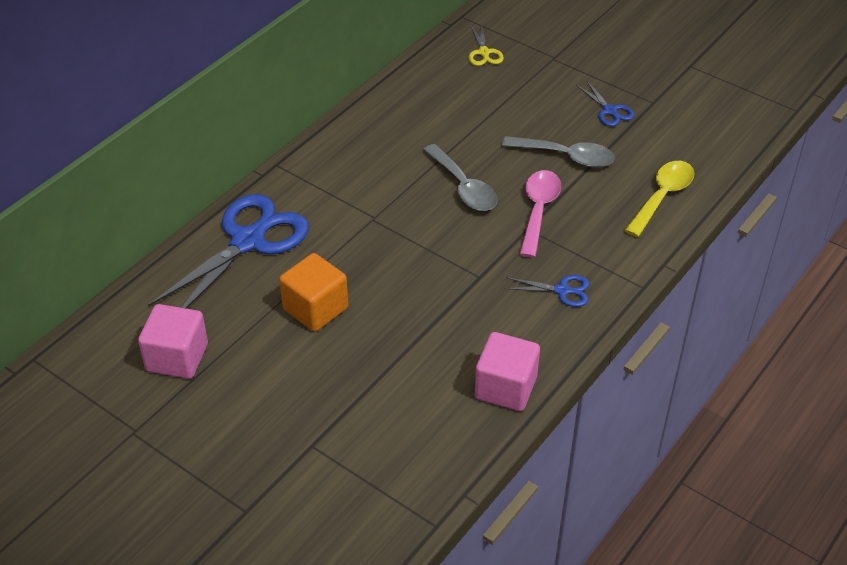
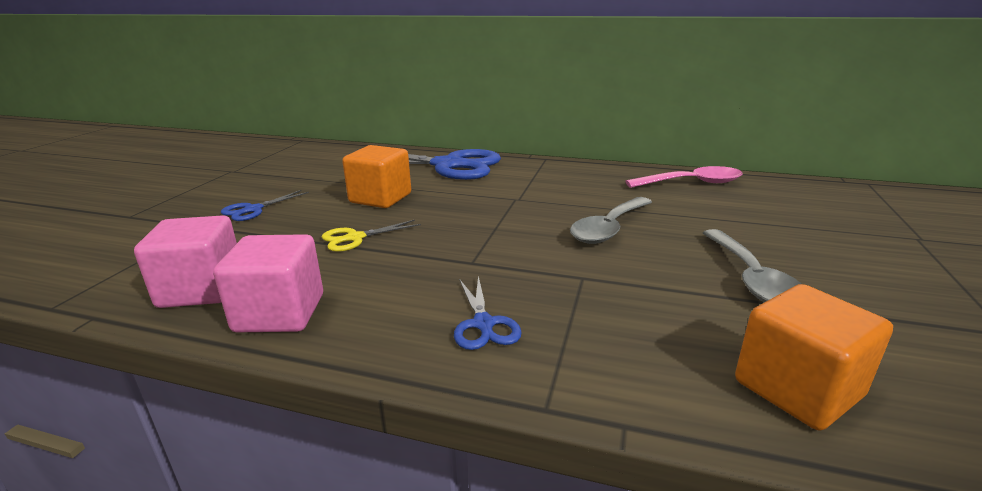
camera: 70 degrees right, 20 degrees down
pink cube [138,304,208,379] -> pink cube moved to [134,215,237,308]
yellow scissors [469,24,504,66] -> yellow scissors moved to [322,220,421,252]
pink spoon [519,170,561,258] -> pink spoon moved to [625,166,743,188]
blue scissors [577,80,634,126] -> blue scissors moved to [221,190,309,221]
yellow spoon [624,161,694,237] -> orange cube [735,284,893,431]

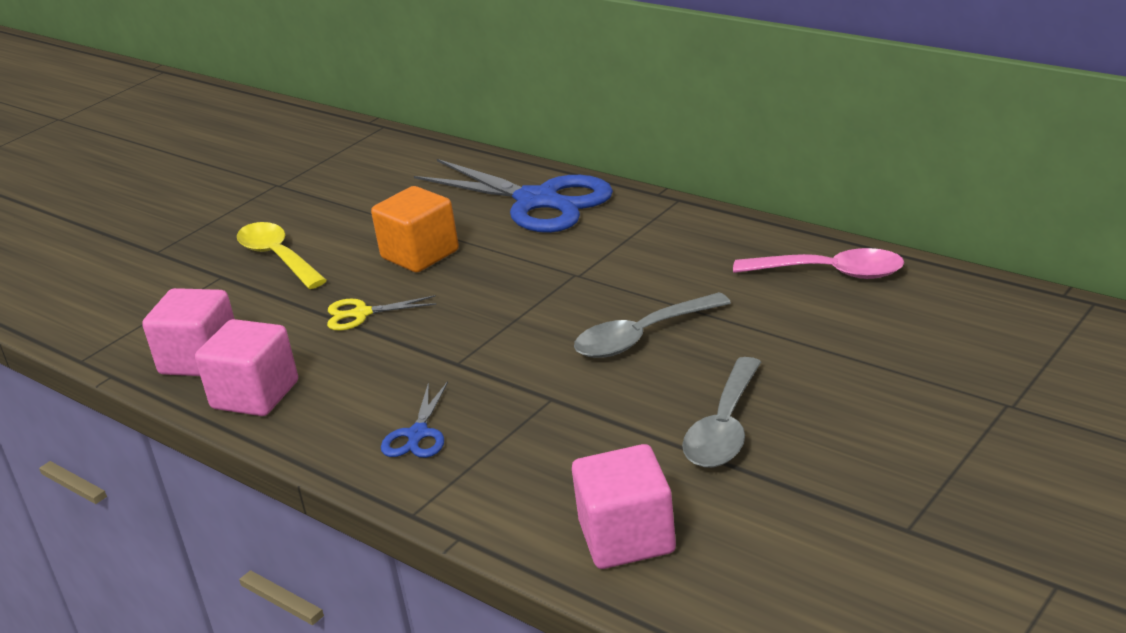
camera: 25 degrees right, 5 degrees up
blue scissors [221,190,309,221] -> yellow spoon [237,222,327,289]
orange cube [735,284,893,431] -> pink cube [572,444,676,569]

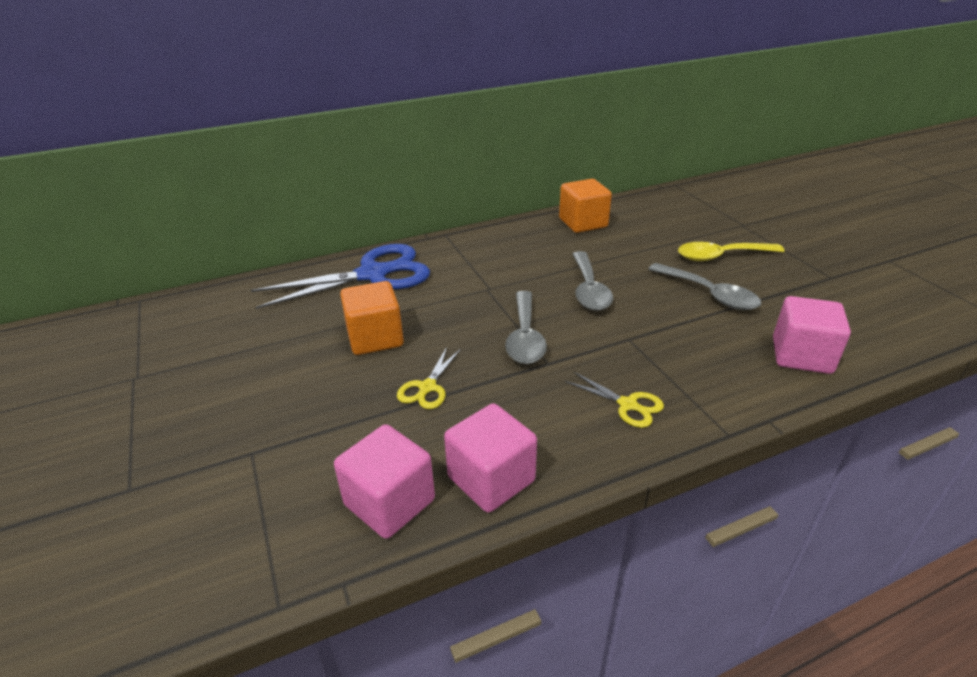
camera: 65 degrees left, 5 degrees up
yellow spoon [237,222,327,289] -> yellow spoon moved to [678,242,785,261]
blue scissors [381,381,448,458] -> yellow scissors [565,371,664,428]
pink spoon [733,248,904,279] -> orange cube [559,179,612,233]
none -> grey spoon [505,291,547,364]

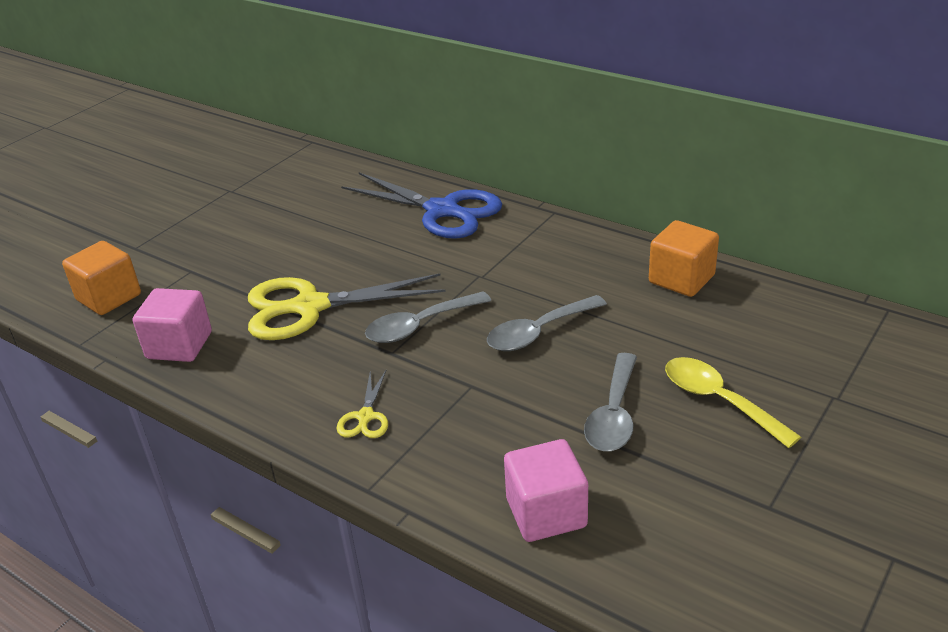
camera: 60 degrees right, 0 degrees up
orange cube [340,281,404,355] -> orange cube moved to [62,241,141,315]
yellow scissors [397,347,461,409] -> yellow scissors [248,273,446,340], size x2.24
pink cube [444,403,537,513] -> none

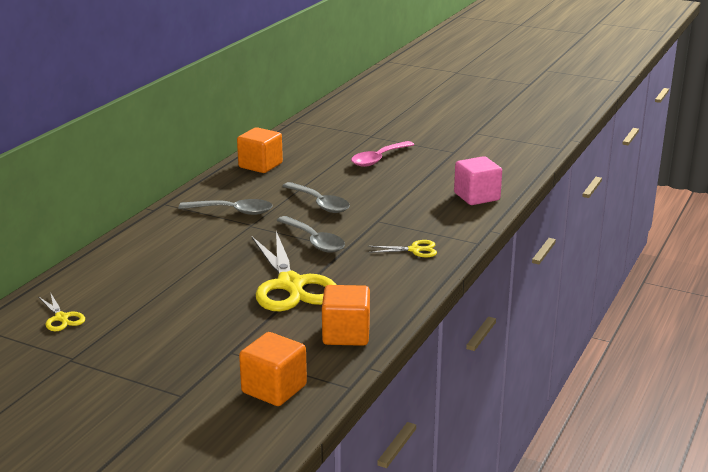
camera: 100 degrees left, 10 degrees down
pink cube [133,288,212,362] -> orange cube [322,285,370,346]
blue scissors [341,172,502,239] -> none
grey spoon [584,353,637,451] -> grey spoon moved to [178,199,273,215]
yellow spoon [665,357,801,448] -> pink spoon [351,141,414,167]
none -> yellow scissors [38,292,85,331]

